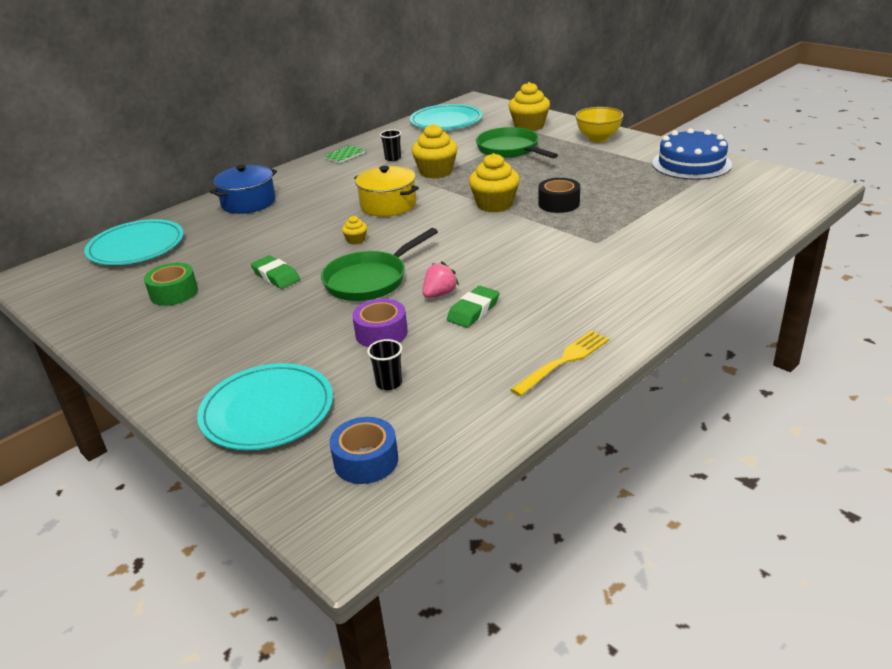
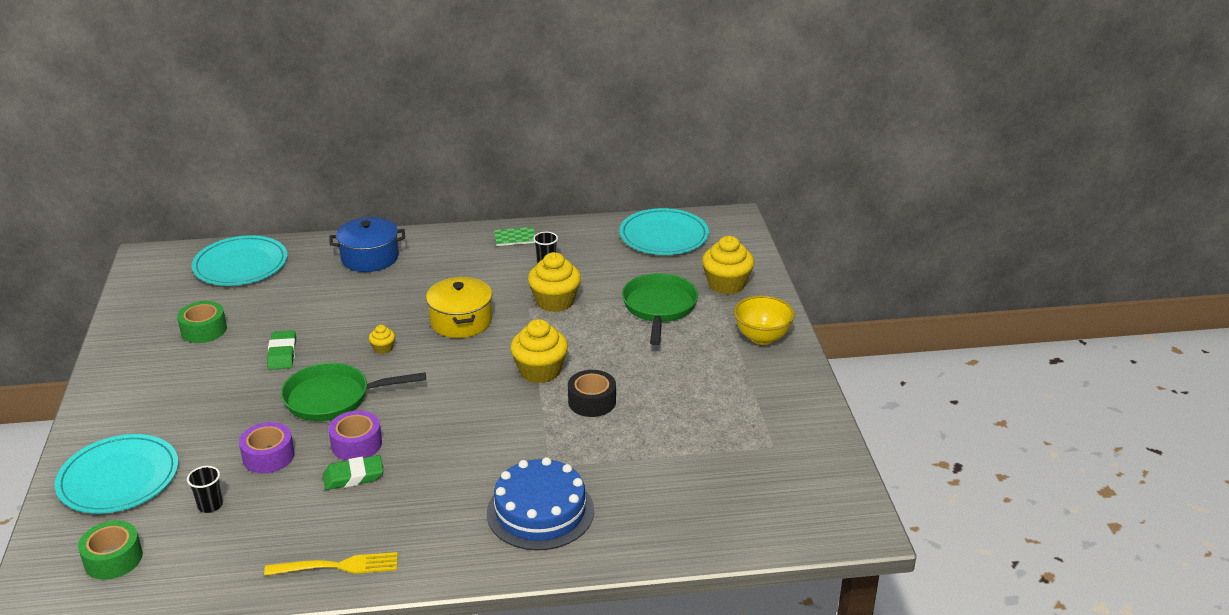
camera: 35 degrees right, 0 degrees up
blue tape [330,417,398,484] -> green tape [78,520,143,580]
pink strawberry [422,261,459,298] -> purple tape [329,411,382,461]
blue cake [652,128,732,180] -> blue cake moved to [487,457,594,550]

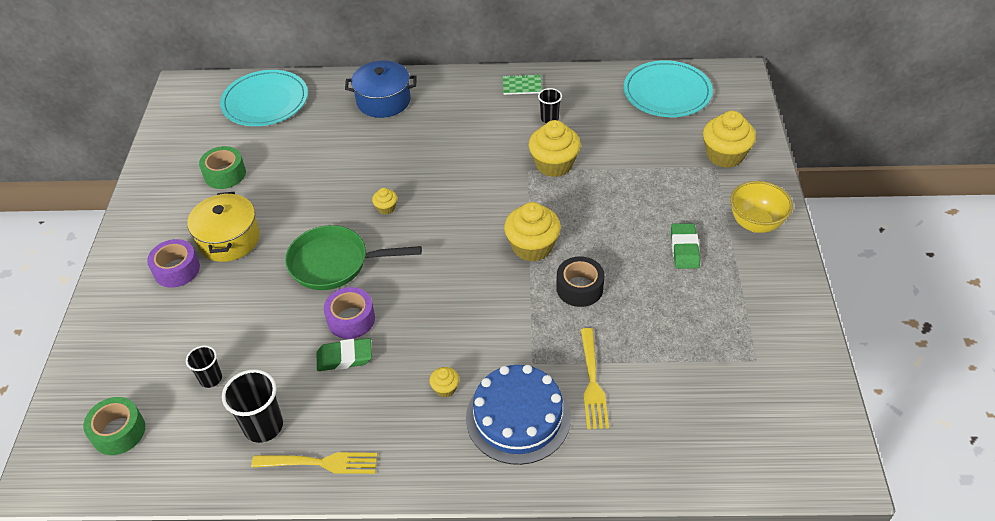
camera: 10 degrees right, 15 degrees up
turquoise plate [55,434,178,514] -> none
purple tape [239,422,295,473] -> purple tape moved to [147,239,200,288]
green eraser [267,330,296,370] -> green eraser moved to [671,223,700,269]
yellow pot [426,277,492,338] -> yellow pot moved to [187,192,260,262]
green pan [622,273,698,345] -> none
none -> black cup [222,369,283,443]
none -> yellow cupcake [430,367,459,397]
none -> yellow fork [581,328,609,429]

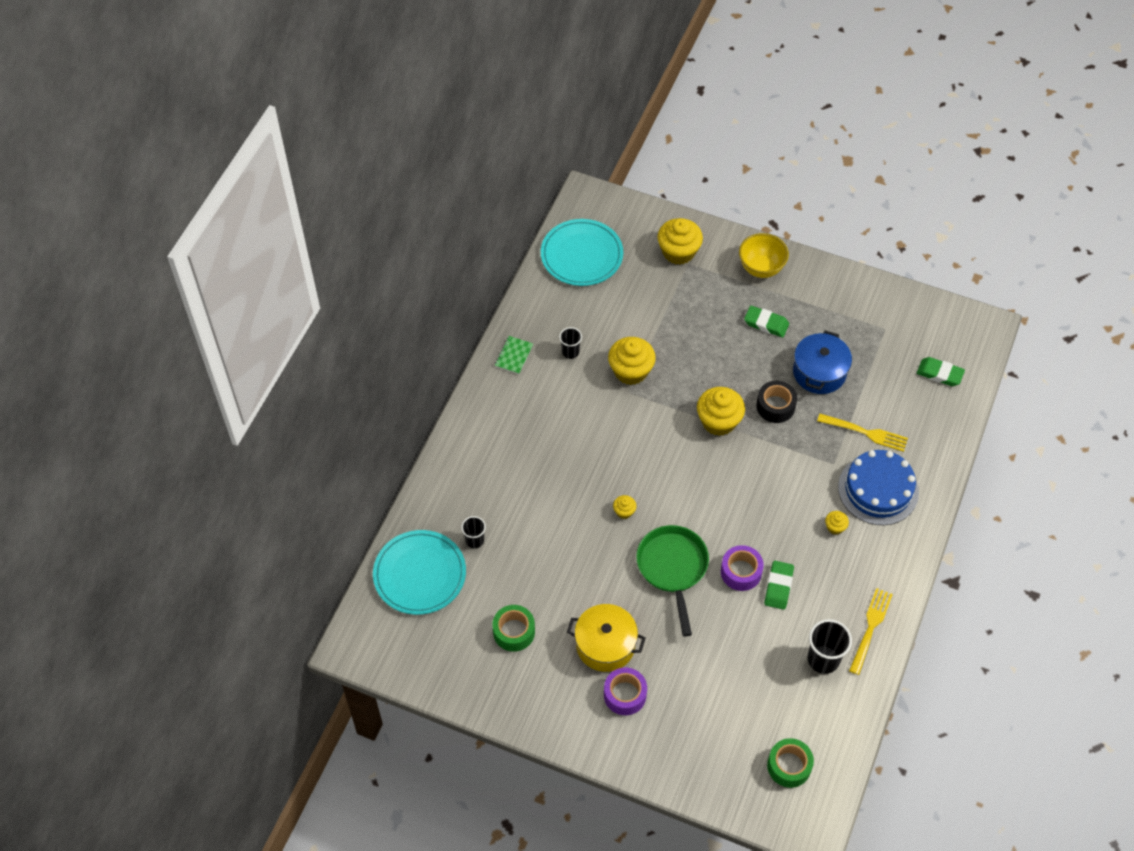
camera: 70 degrees left, 10 degrees up
black cup [186,345,222,388] -> black cup moved to [461,516,486,548]
green pan [285,225,422,290] -> green pan turned 150 degrees clockwise [636,525,709,637]
blue pot [345,61,417,118] -> blue pot moved to [793,330,852,394]
none -> green eraser [917,357,965,386]

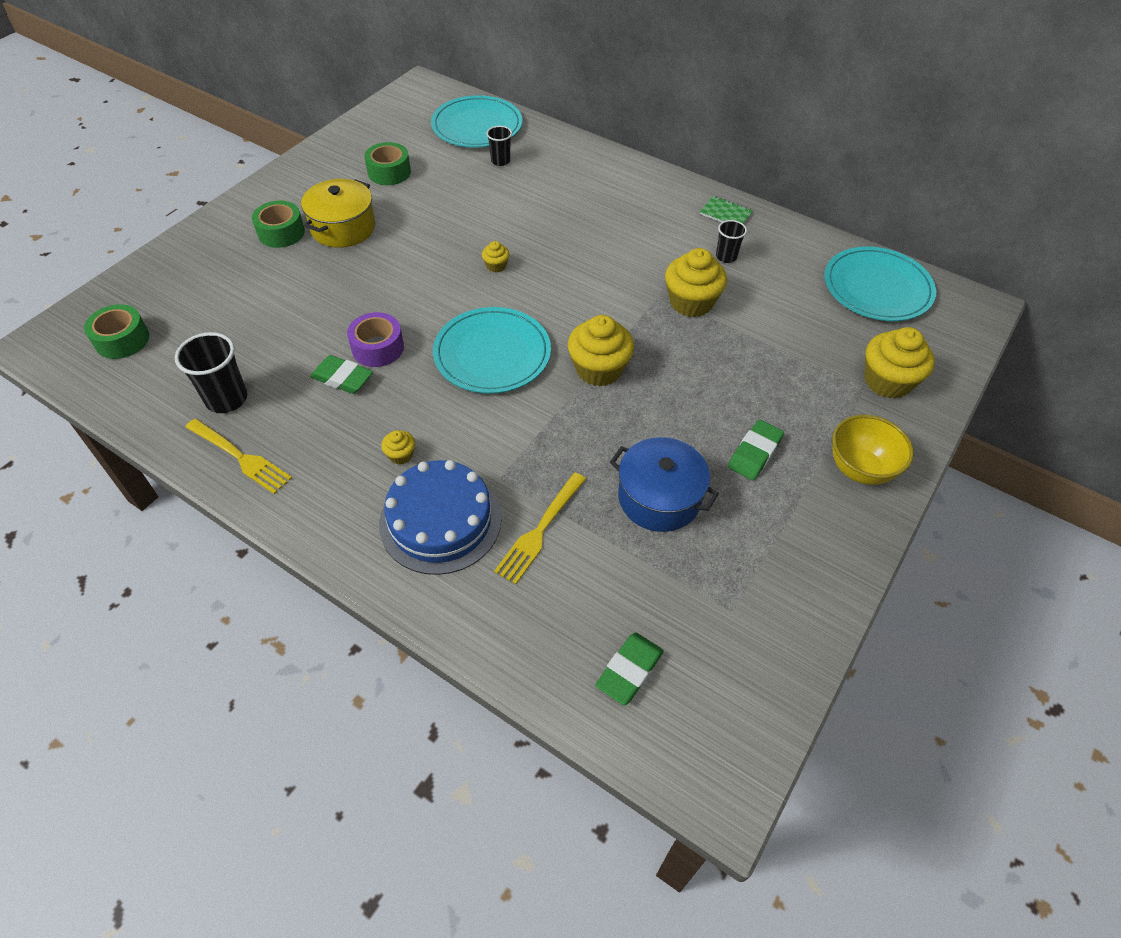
camera: 100 degrees right, 5 degrees down
purple tape [604,667,647,715] -> green tape [252,201,305,248]
green pan [636,525,709,637] -> none
black tape [756,381,797,423] -> none
none -> turquoise plate [433,307,551,394]

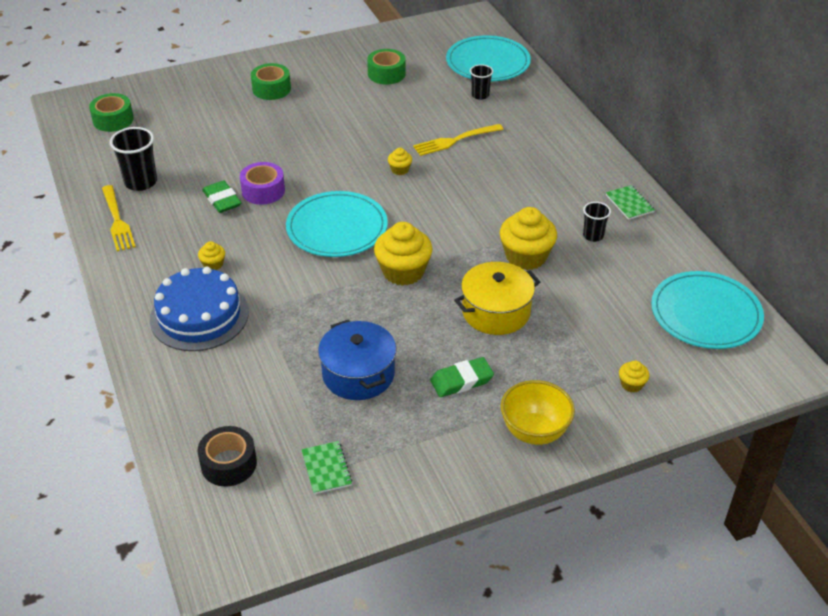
camera: 35 degrees right, 10 degrees down
yellow pot [301,179,375,248] -> yellow pot moved to [454,262,540,335]
yellow fork [494,473,586,584] -> yellow fork moved to [413,124,504,156]
green eraser [595,633,664,705] -> black tape [197,426,257,487]
yellow cupcake [865,327,935,399] -> yellow cupcake [619,361,650,393], size x0.47
none -> green notebook [301,441,353,494]

